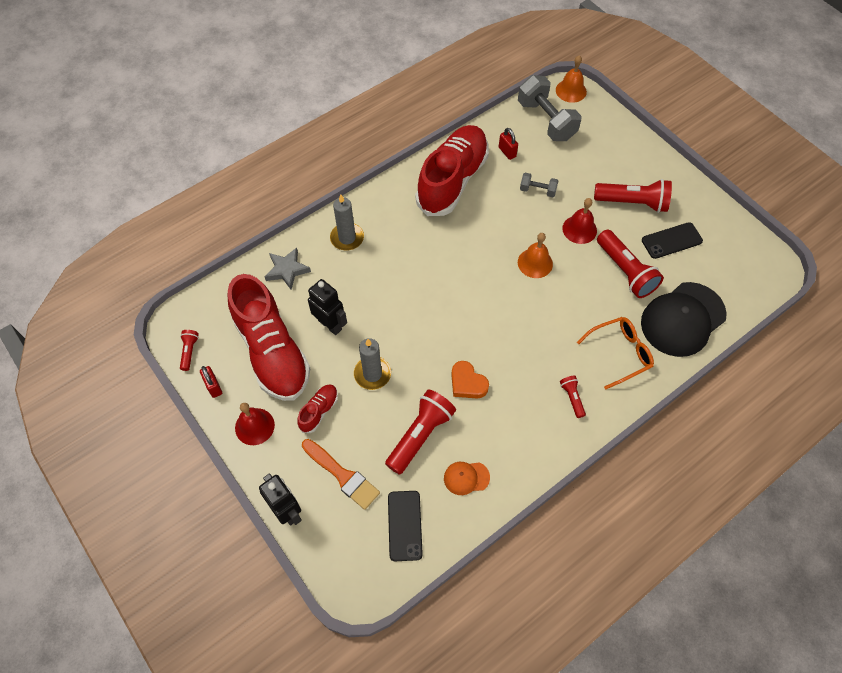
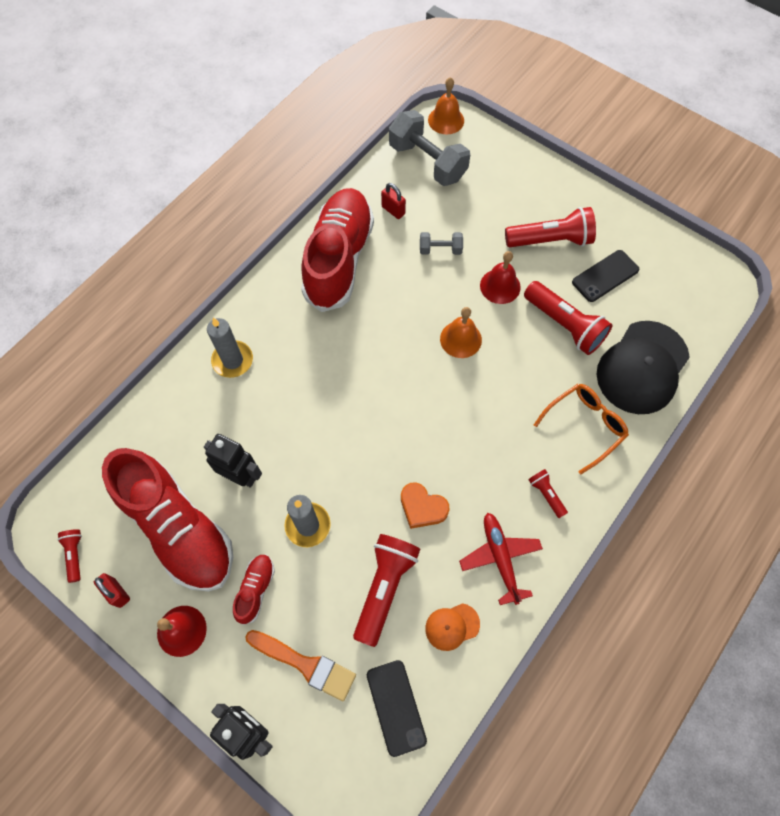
camera: 15 degrees left, 5 degrees up
grey star [265,248,311,290] -> none
none -> red plane [459,513,543,605]

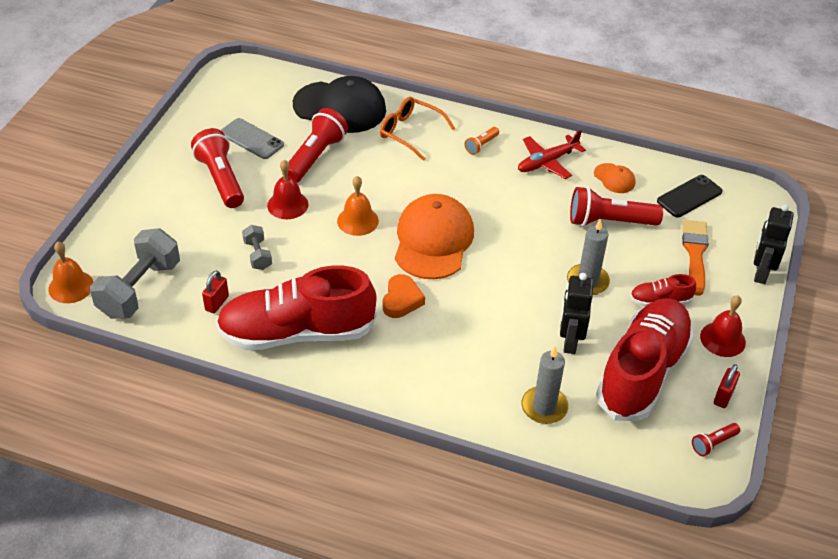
camera: 110 degrees left, 20 degrees down
grey candle [207,318,253,378] -> grey candle moved to [522,346,568,424]
orange heart [401,482,450,529] -> orange heart moved to [383,274,425,318]
red flashlight [528,469,568,518] -> orange flashlight [464,127,499,155]
black phone [572,250,639,302] -> grey phone [221,118,284,159]
none -> orange cap [395,194,474,279]

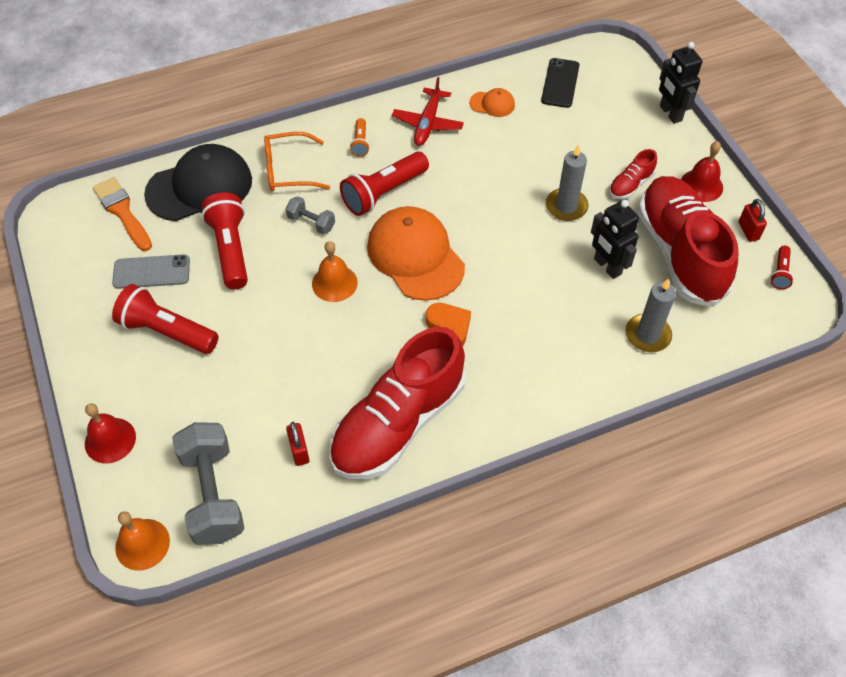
camera: 40 degrees left, 10 degrees up
grey dumbbell [242,225,272,270] -> grey dumbbell moved to [286,196,335,234]
red bell [267,160,309,219] -> red bell moved to [85,403,136,463]
red flashlight [570,187,663,226] -> red flashlight moved to [340,152,429,216]
orange brush [682,220,709,296] -> orange brush moved to [93,177,152,251]

